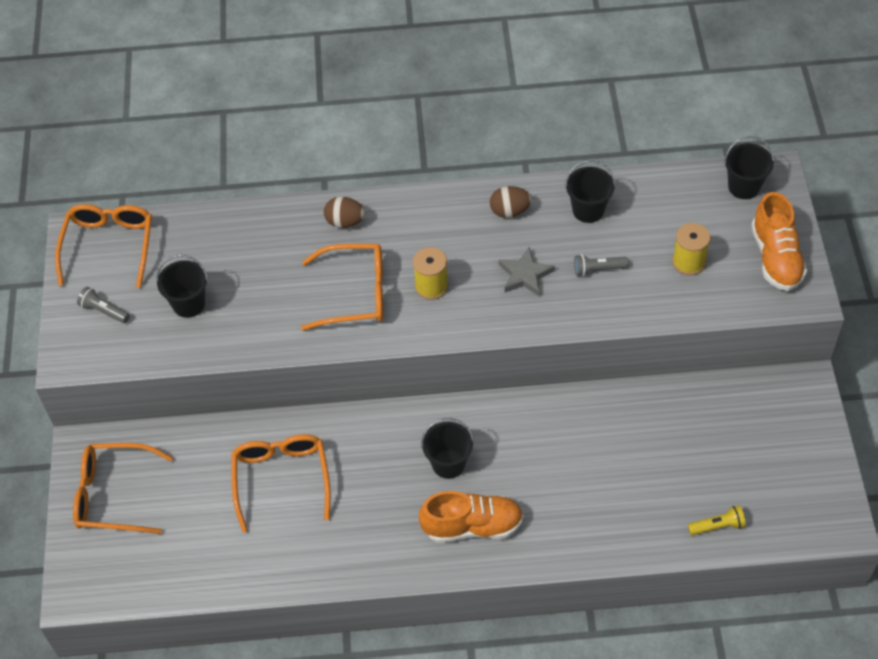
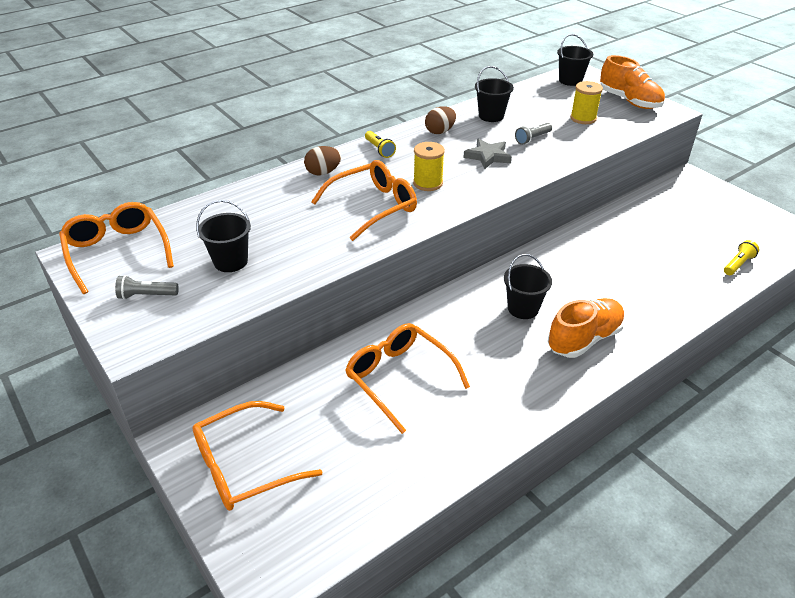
camera: 35 degrees left, 15 degrees down
none -> yellow flashlight [365,131,396,158]

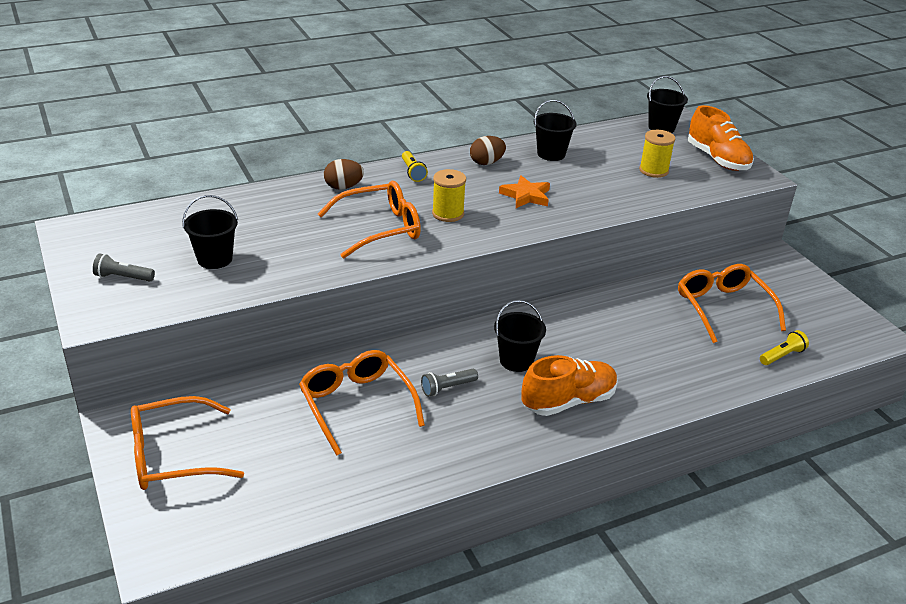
camera: 10 degrees right, 5 degrees down
orange glasses [59,202,174,294] -> orange glasses moved to [678,264,786,343]
grey star [463,138,512,169] -> orange star [499,175,550,208]
grey flashlight [515,123,552,145] -> grey flashlight moved to [421,369,478,397]

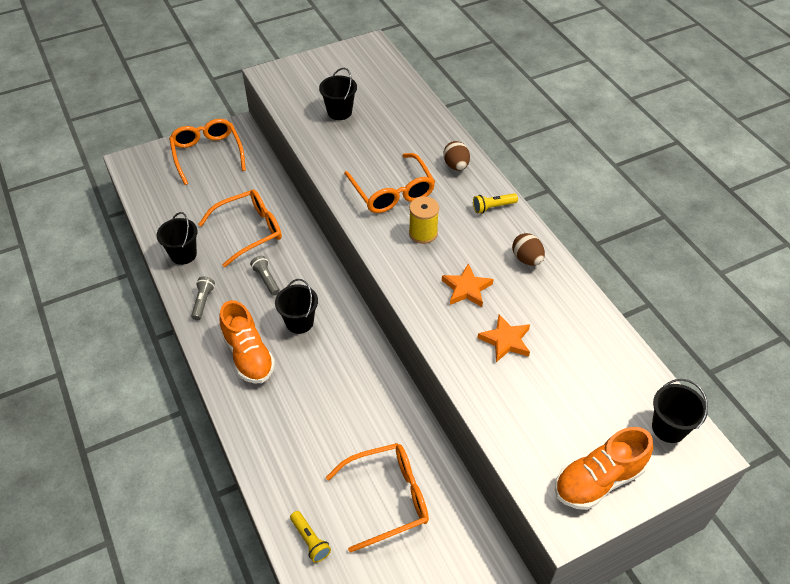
camera: 90 degrees right, 15 degrees up
grey flashlight [93,253,155,282] -> grey flashlight moved to [191,277,215,320]
black bucket [534,100,577,161] -> black bucket moved to [157,212,198,265]
yellow spool [639,130,675,178] -> none
none -> orange star [478,314,530,362]

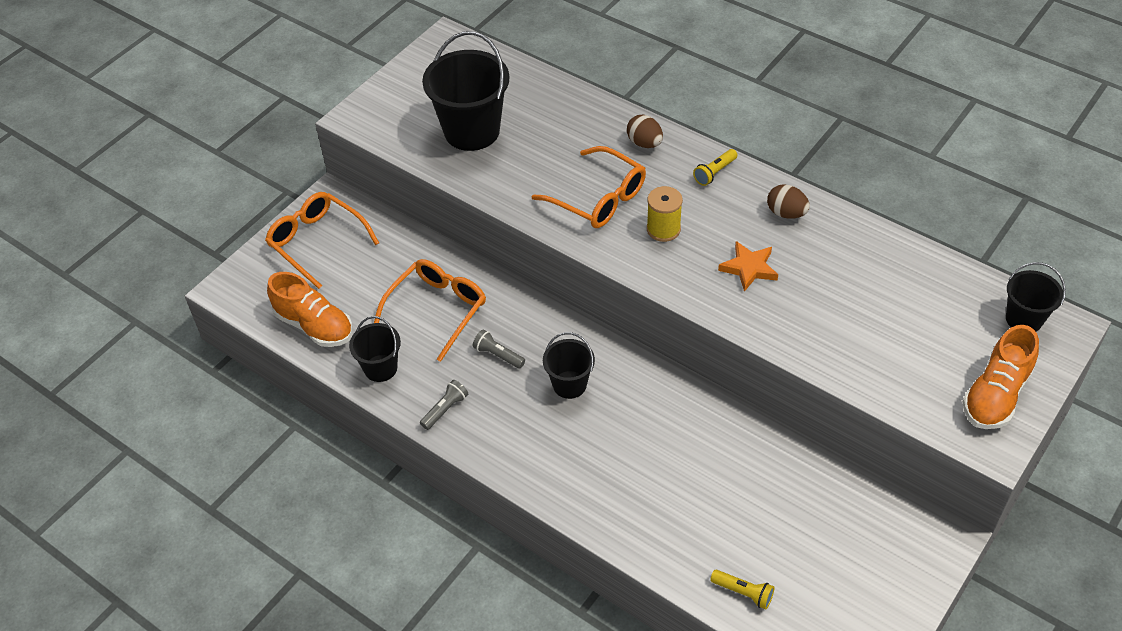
camera: 25 degrees left, 0 degrees up
grey flashlight [191,277,215,320] -> grey flashlight turned 60 degrees clockwise [420,380,468,430]
orange shoe [219,300,275,384] -> orange shoe moved to [267,272,353,347]
black bucket [319,68,357,120] -> black bucket [422,31,509,151], size x1.80
orange glasses [326,443,429,553] -> none
orange star [478,314,530,362] -> none

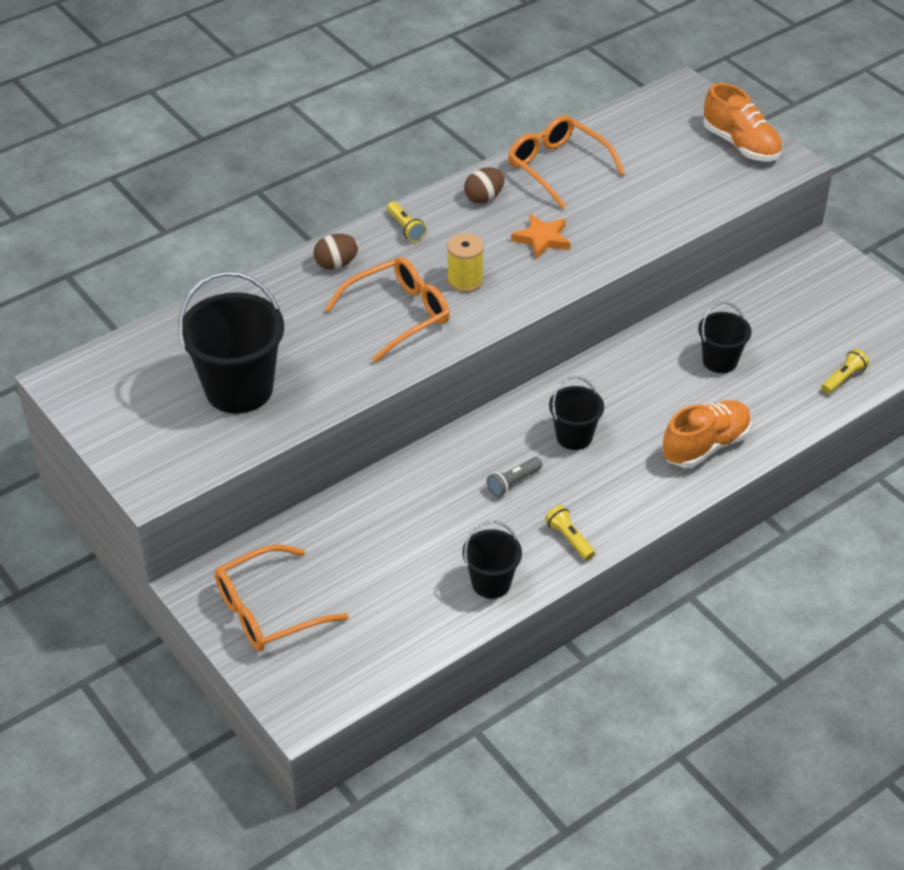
camera: 75 degrees left, 5 degrees down
orange shoe [267,272,353,347] -> orange shoe moved to [662,400,751,468]
orange glasses [374,259,486,362] -> orange glasses moved to [508,115,625,209]
grey flashlight [420,380,468,430] -> yellow flashlight [545,505,595,560]
black bucket [1006,262,1066,332] -> black bucket moved to [698,302,752,373]

